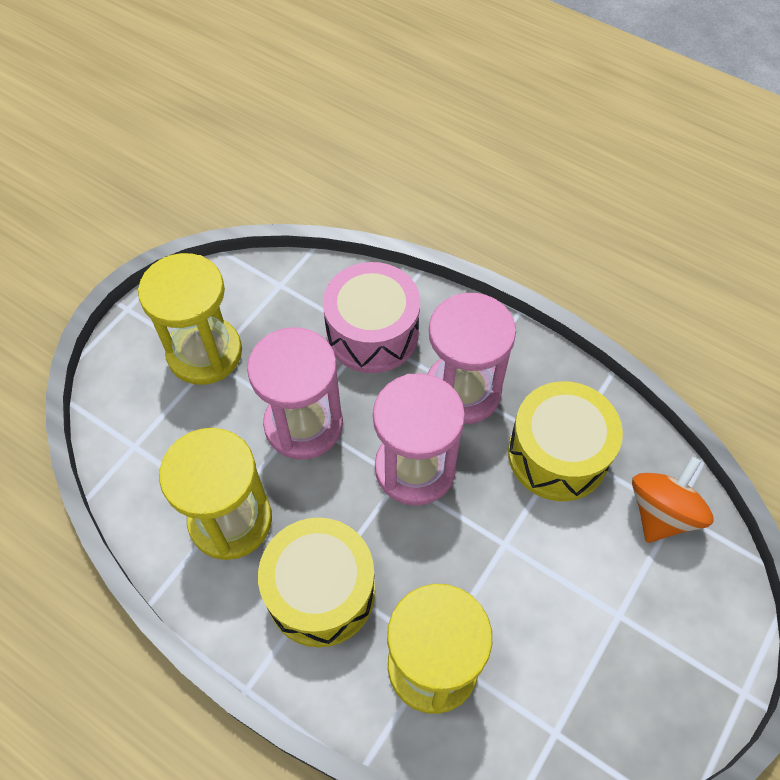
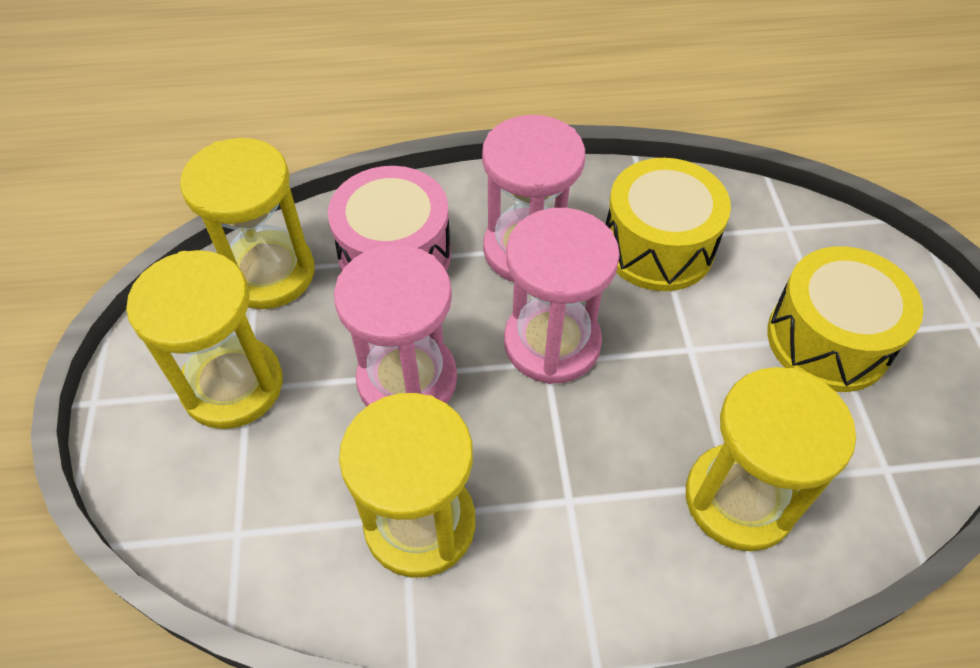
camera: 40 degrees left, 5 degrees down
yellow drum [258,517,375,647] -> yellow drum moved to [767,246,923,392]
orange spinning top [632,456,713,543] -> none
none -> yellow hourglass [180,138,315,309]

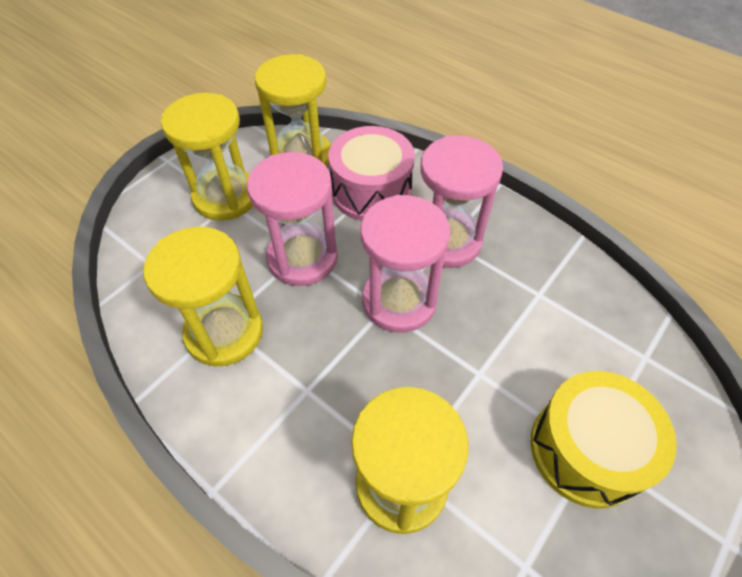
camera: 45 degrees right, 0 degrees up
yellow drum [606,158,731,291] -> none

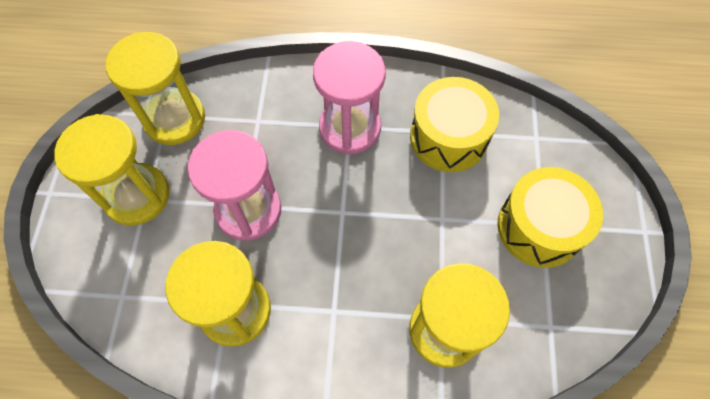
camera: 35 degrees left, 10 degrees up
pink drum [328,126,415,221] -> none
pink hourglass [361,195,451,333] -> none
none -> yellow drum [410,77,499,172]

